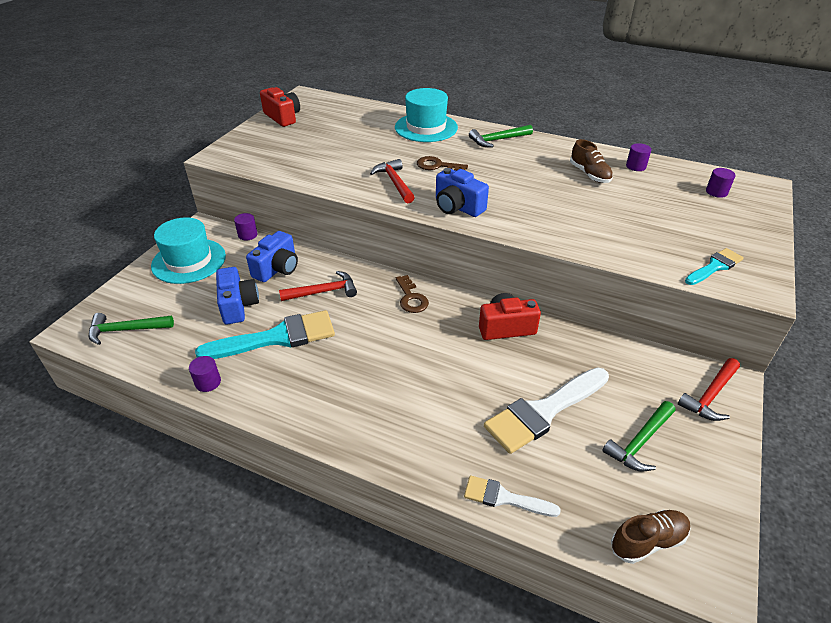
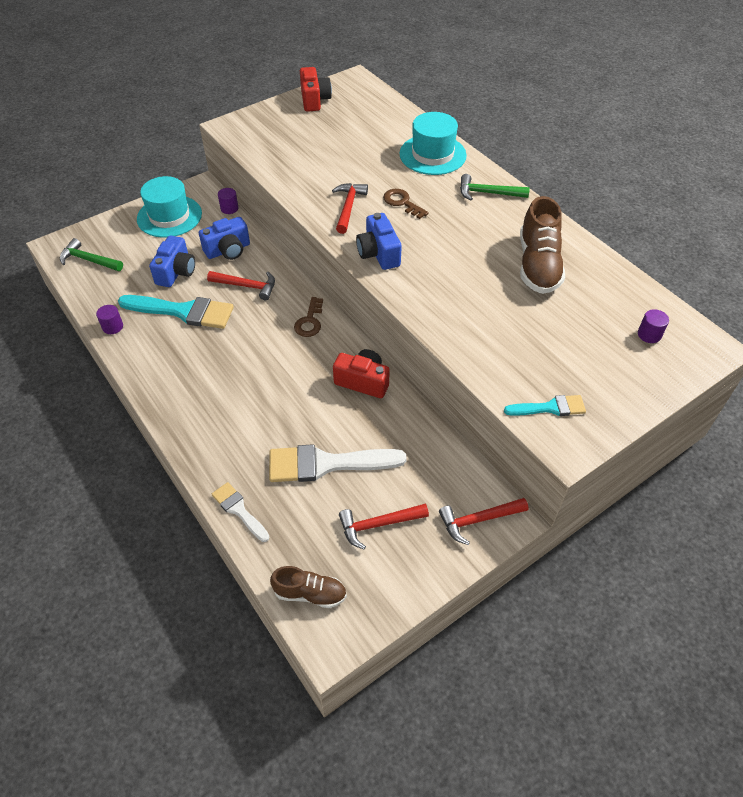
camera: 30 degrees right, 10 degrees up
brown shoe [570,139,613,183] -> brown shoe [520,196,565,294], size x1.69
green hammer [602,401,675,472] -> red hammer [339,504,429,549]
purple cylinder [626,143,651,171] -> none

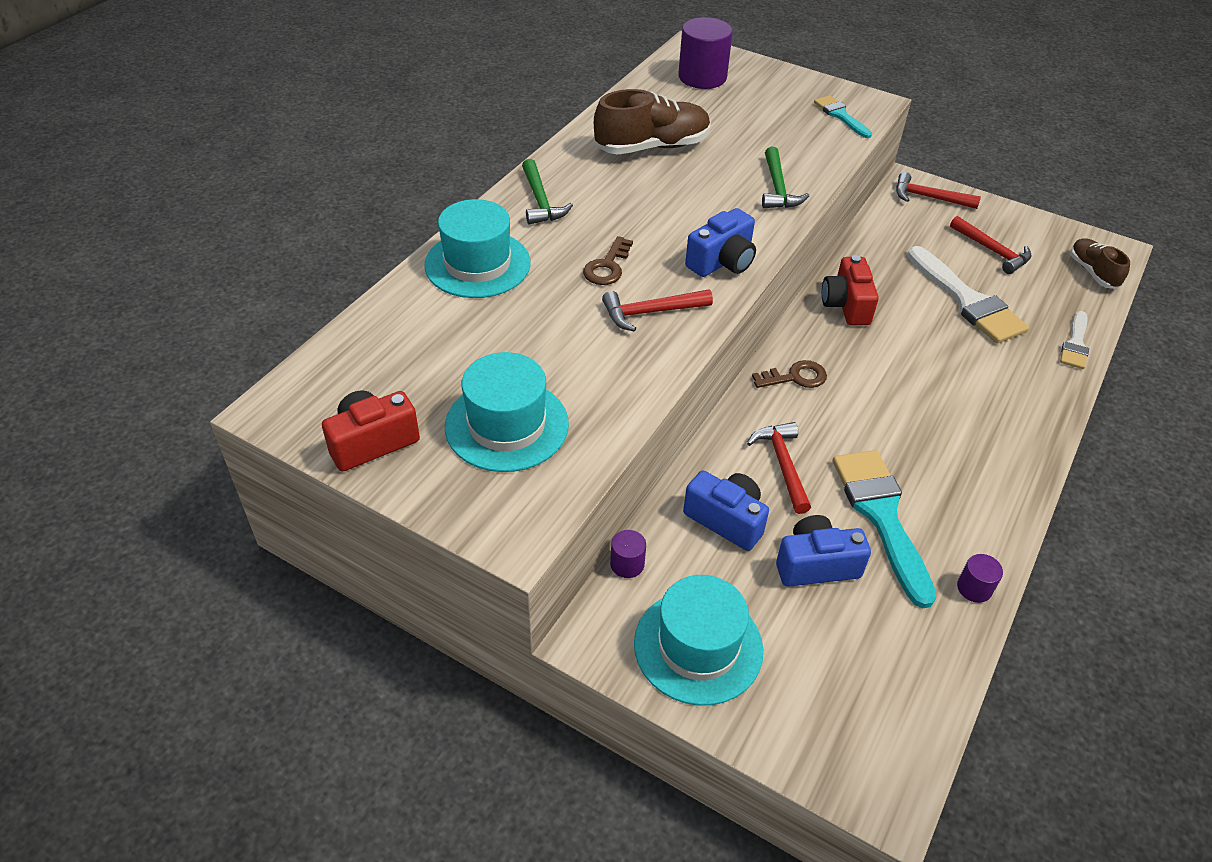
camera: 115 degrees left, 5 degrees down
green hammer [60,238,123,271] -> green hammer moved to [762,147,809,208]
red hammer [439,498,528,545] -> red hammer turned 150 degrees clockwise [896,172,981,209]
purple cylinder [638,309,669,343] -> purple cylinder [678,17,733,89], size x2.06
none -> turquoise hat [445,352,569,472]

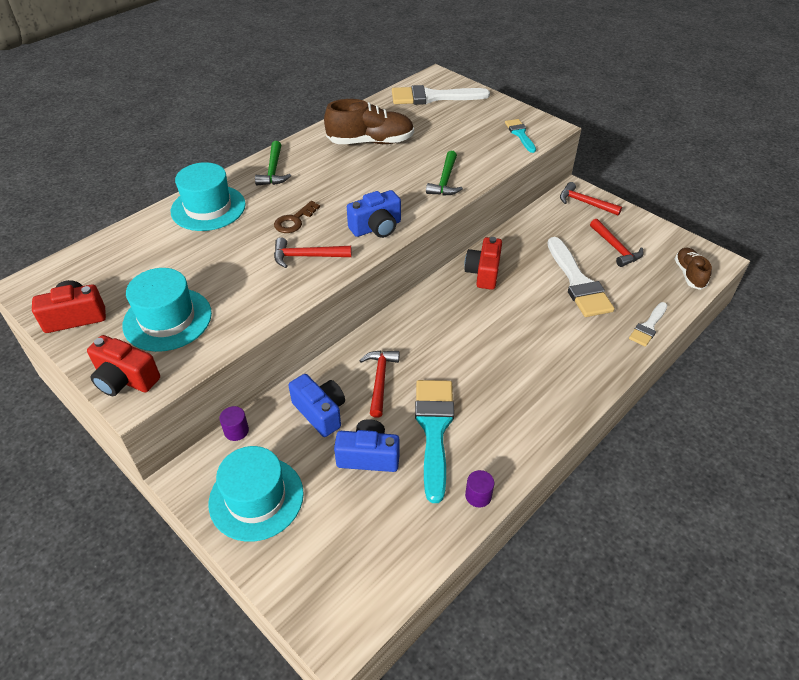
camera: 15 degrees right, 0 degrees up
purple cylinder [678,17,733,89] -> white brush [392,85,490,105]
brown key [752,360,827,388] -> none
none -> red camera [87,335,160,396]

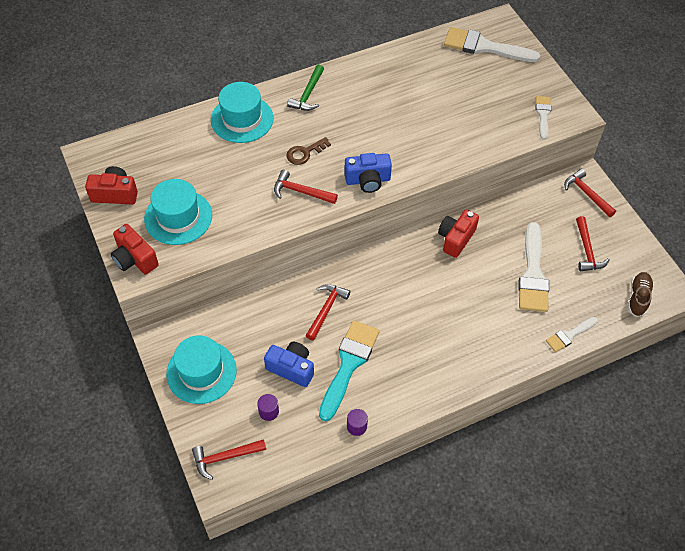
camera: 20 degrees right, 10 degrees up
purple cylinder [219,406,249,441] -> purple cylinder moved to [257,394,279,421]
blue camera [288,374,345,437] -> none
brown shoe [324,99,414,144] -> none
green hammer [426,151,463,196] -> none
turquoise brush [505,119,536,153] -> white brush [535,96,552,140]
none -> red hammer [192,439,266,480]

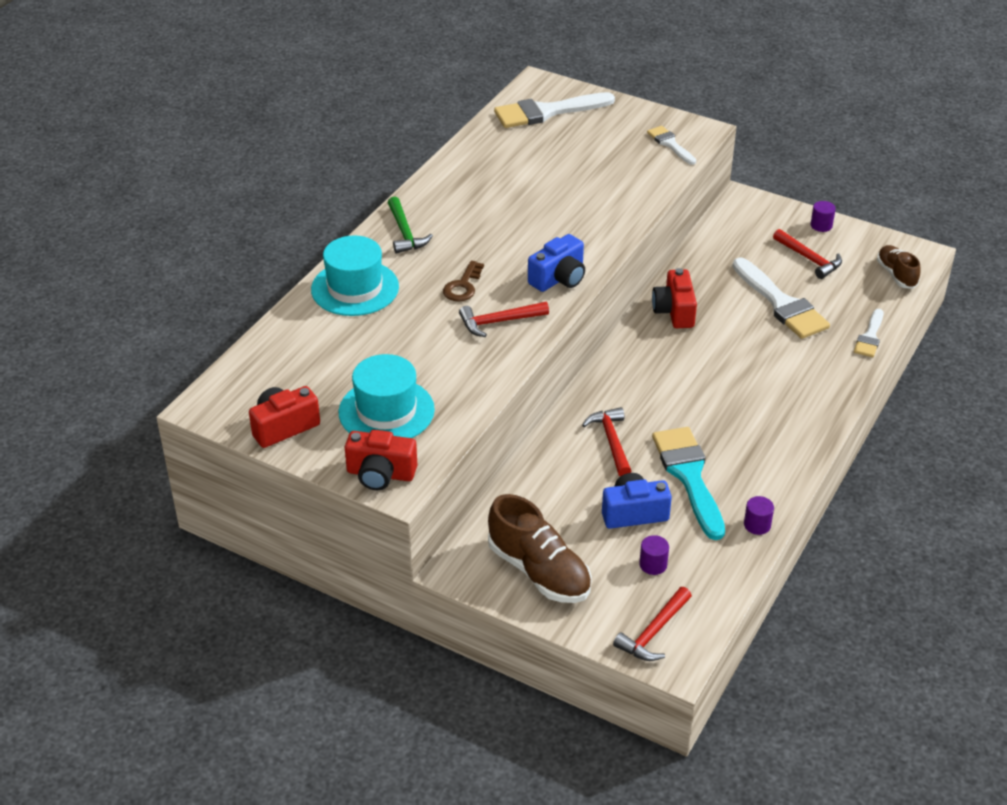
camera: 35 degrees left, 15 degrees down
turquoise hat [166,335,237,404] -> brown shoe [488,494,592,603]
red hammer [564,169,616,217] -> none
none -> purple cylinder [810,201,836,232]

